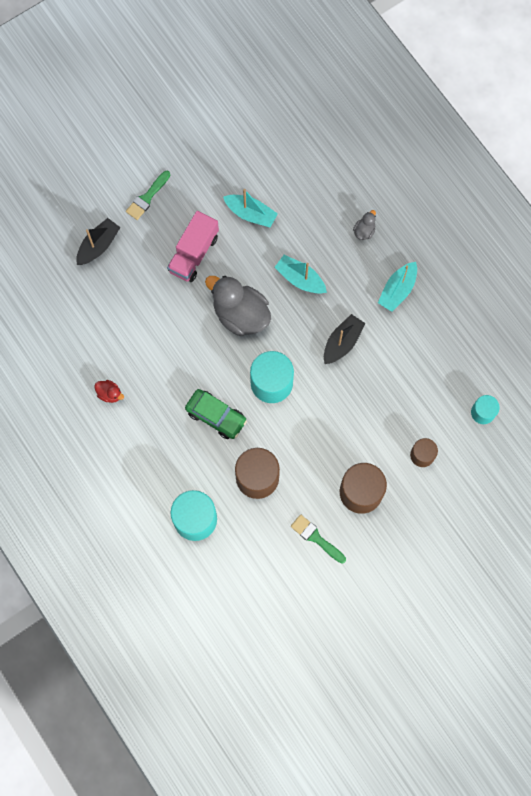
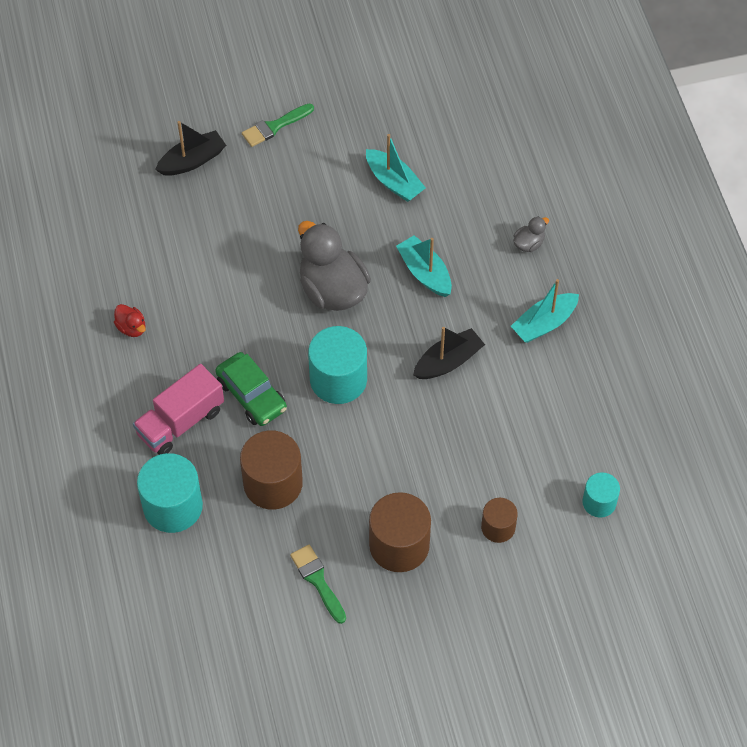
camera: 20 degrees right, 15 degrees down
pink truck [167,211,219,282] -> pink truck moved to [133,364,224,455]

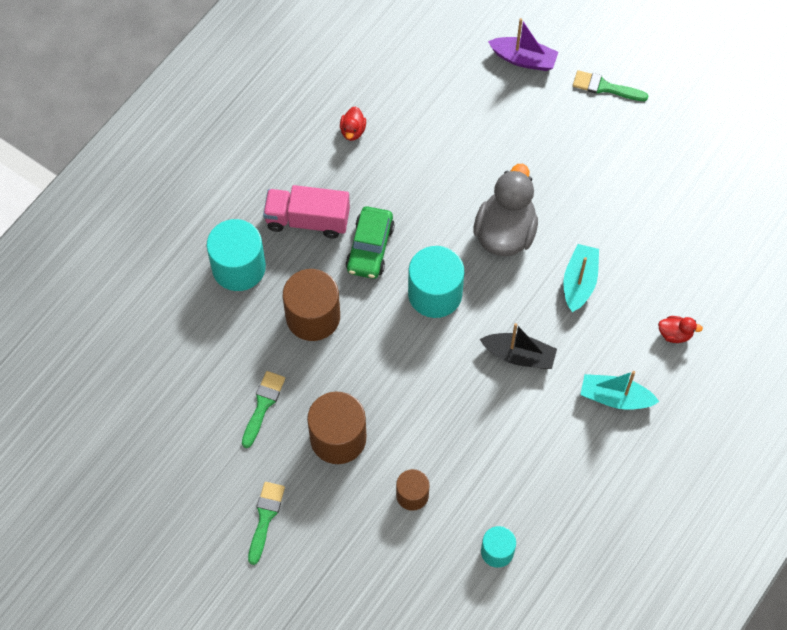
camera: 50 degrees right, 5 degrees up
black boat [155,121,226,176] -> purple boat [488,18,559,71]
turquoise boat [366,134,426,202] -> none
grey duck [513,216,549,252] -> red duck [658,316,703,343]
none -> green brush [248,482,285,565]

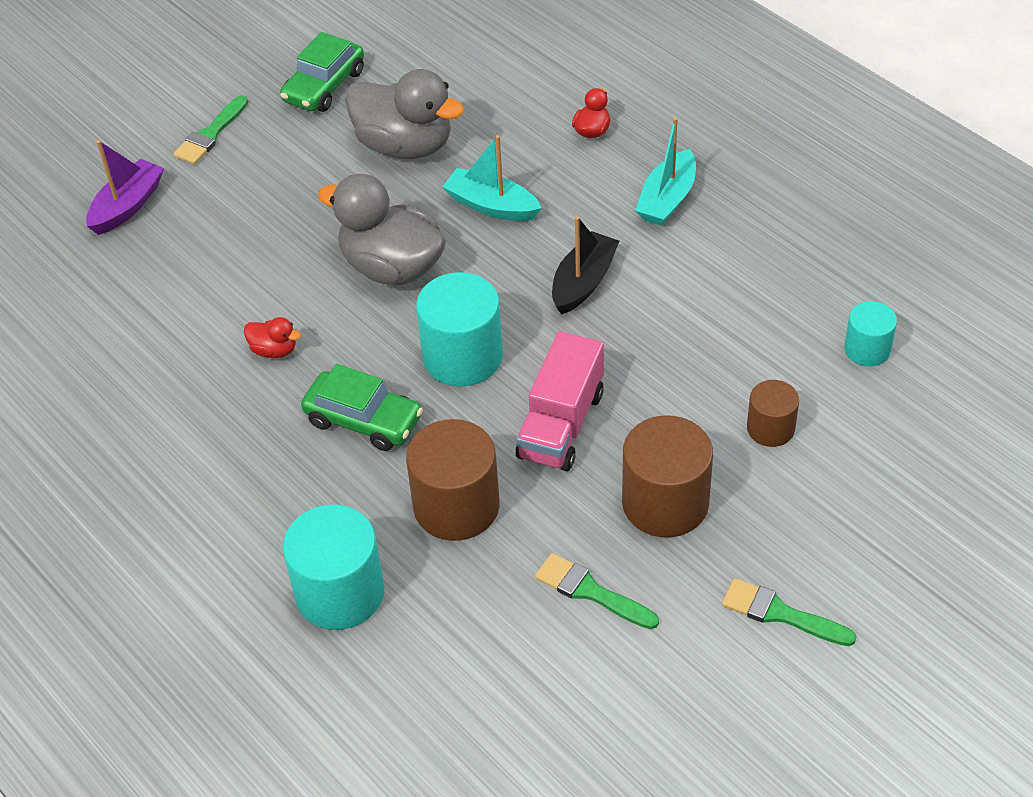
camera: 75 degrees left, 15 degrees down
pink truck [263,185,350,238] -> pink truck moved to [516,331,604,471]
red duck [340,106,366,141] -> red duck moved to [244,317,301,358]
none -> green car [280,32,364,112]
none -> grey duck [345,69,464,159]

